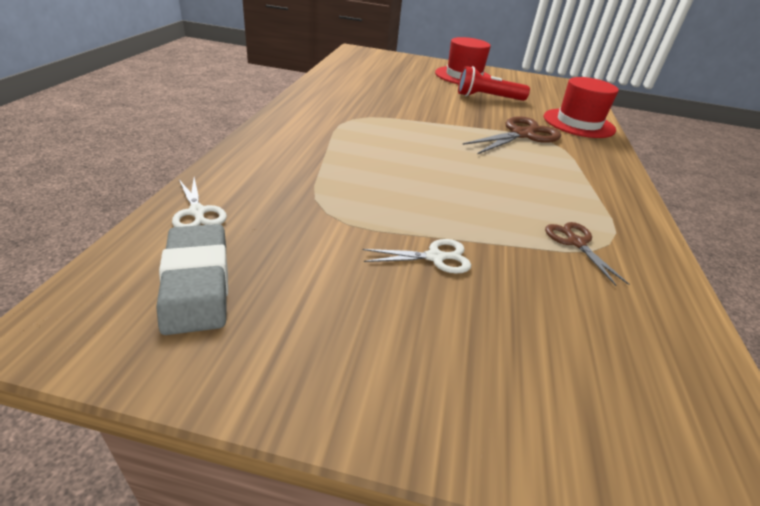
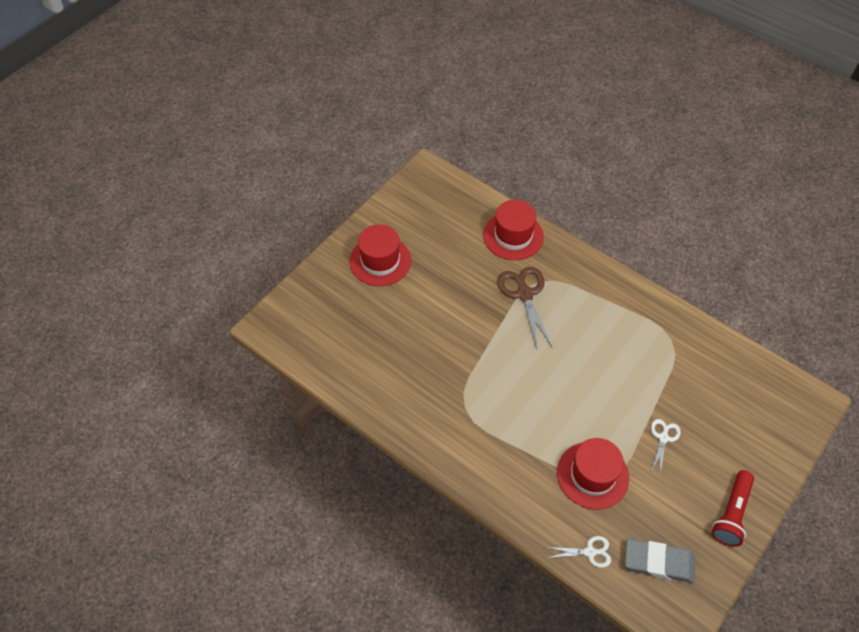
camera: 60 degrees left, 20 degrees up
red flashlight [458,66,530,101] -> red flashlight moved to [712,470,754,547]
brown scissors [545,222,629,286] -> none
none -> red hat [557,438,629,510]

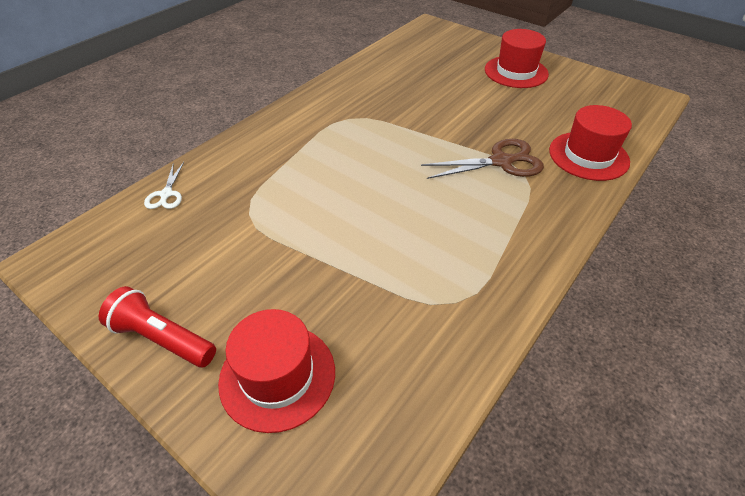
camera: 90 degrees right, 10 degrees down
red hat [557,438,629,510] -> red hat moved to [218,309,335,433]
grey eraser [625,539,695,583] -> none
white scissors [651,419,681,475] -> none

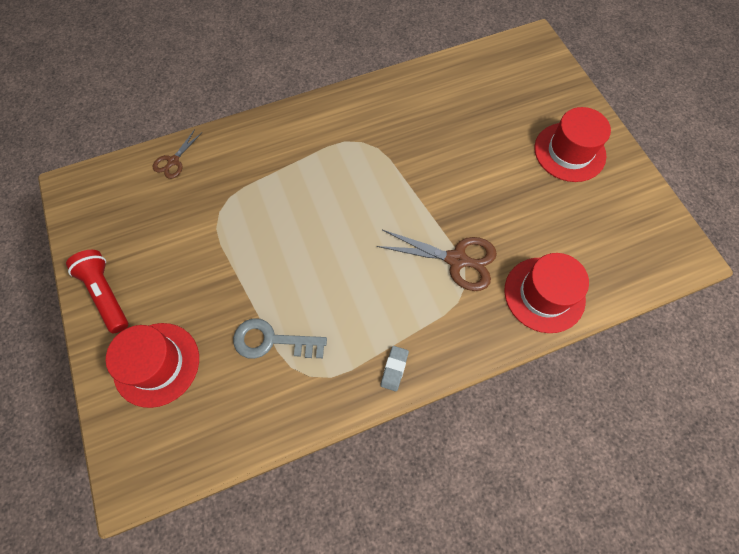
camera: 30 degrees right, 20 degrees up
white scissors [144,162,184,209] -> brown scissors [153,129,202,179]
none -> grey key [233,318,327,359]
none -> grey eraser [381,346,409,391]

